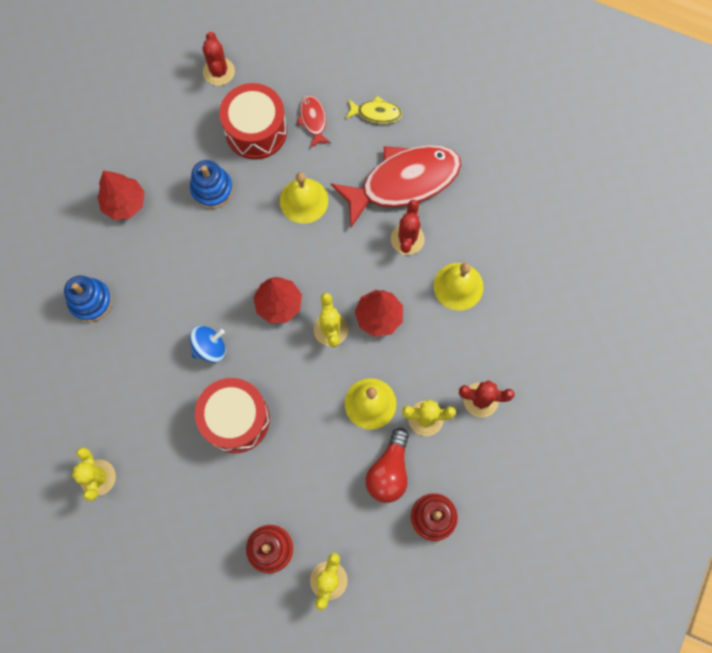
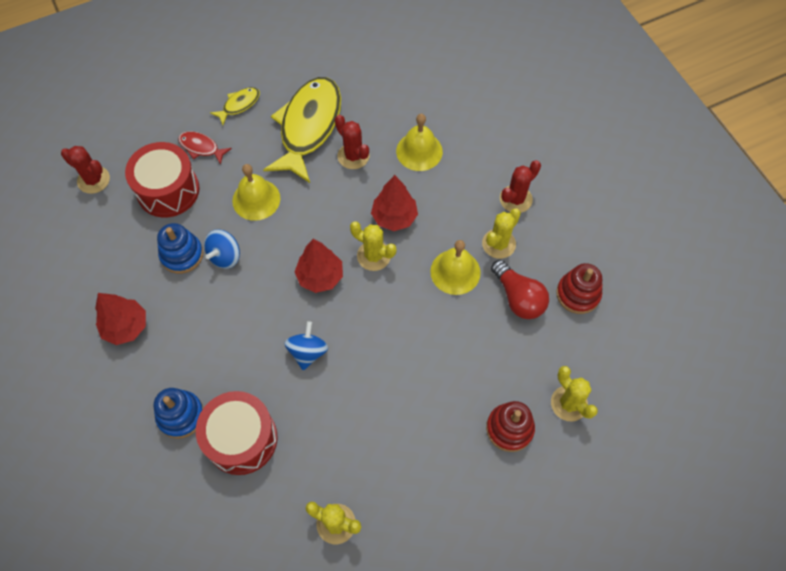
camera: 50 degrees left, 10 degrees down
red drum [195,378,270,453] -> red drum moved to [196,391,277,475]
red fish [331,145,461,227] -> yellow fish [263,77,341,183]
none -> blue spinning top [204,229,240,269]

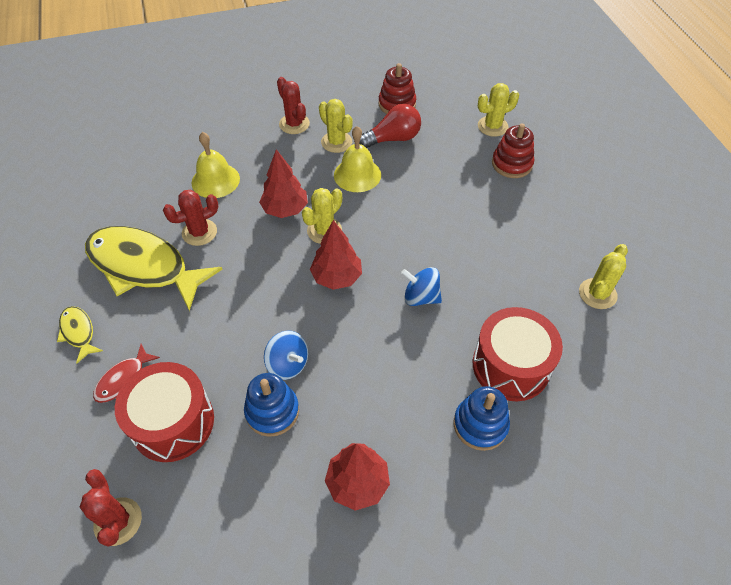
camera: 80 degrees left, 10 degrees down
red cactus [61,146,110,194] -> red cactus turned 60 degrees counterclockwise [80,469,142,547]
yellow bell [232,164,281,221] -> none

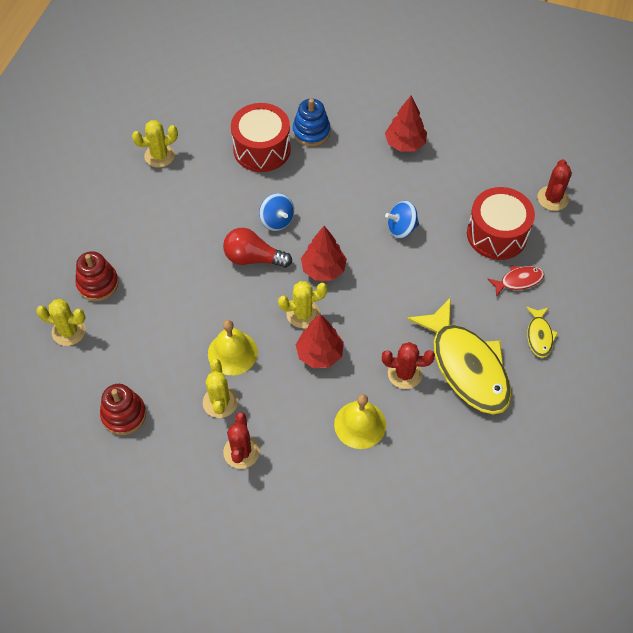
camera: 145 degrees left, 5 degrees up
blue stacking toy [244,373,299,437] -> none
blue spinning top [264,330,308,380] -> blue spinning top turned 90 degrees counterclockwise [385,201,419,239]
red light bulb [359,104,421,148] -> red light bulb moved to [223,228,292,268]

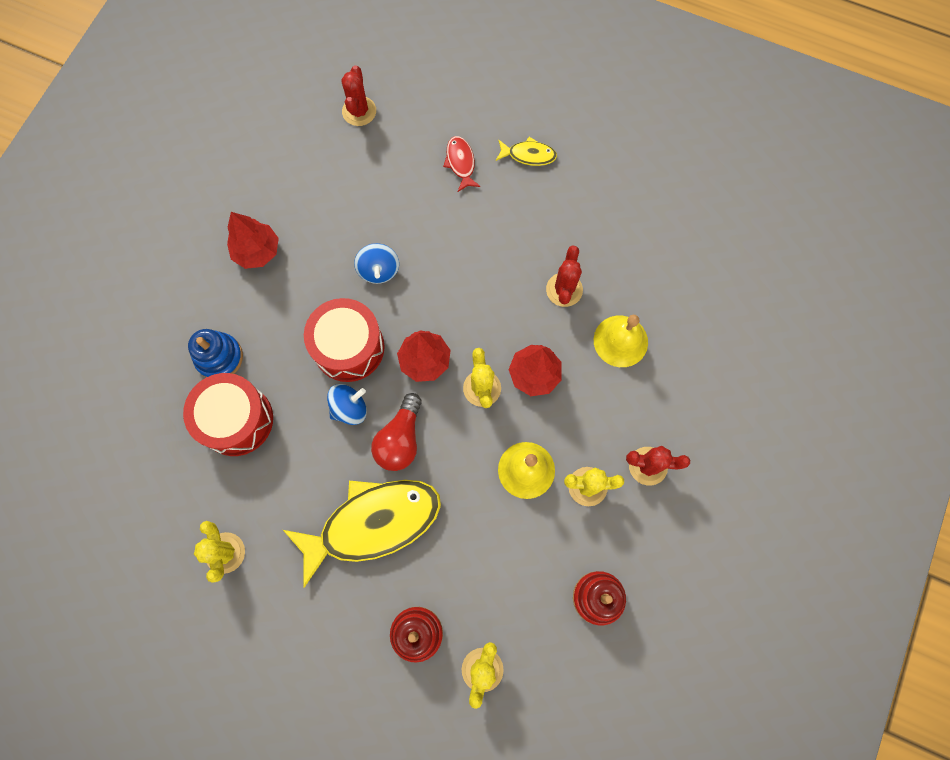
camera: 85 degrees left, 15 degrees up
yellow fish [407,297,512,414] -> yellow fish moved to [283,480,441,588]
red drum [467,187,535,260] -> red drum moved to [304,298,385,382]
red cactus [538,159,572,211] -> red cactus turned 75 degrees clockwise [341,65,376,126]

